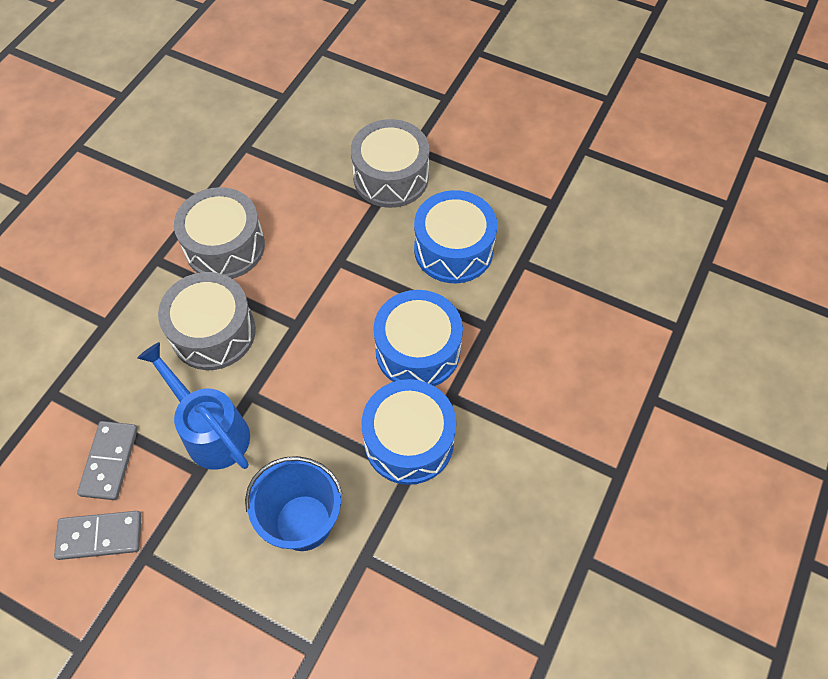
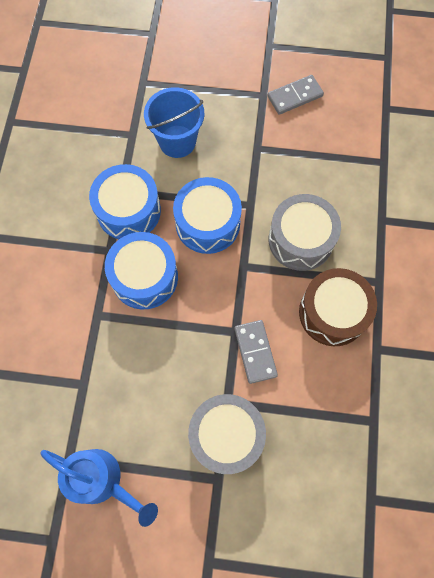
camera: 160 degrees right, 10 degrees up
grey domino [77,421,138,500] -> grey domino moved to [234,320,278,384]
blue watering can [137,342,250,470] -> blue watering can moved to [40,449,158,527]
grey drum [174,187,265,279] -> brown drum [299,268,377,346]
blue drum [414,190,497,283] -> blue drum moved to [173,177,242,254]

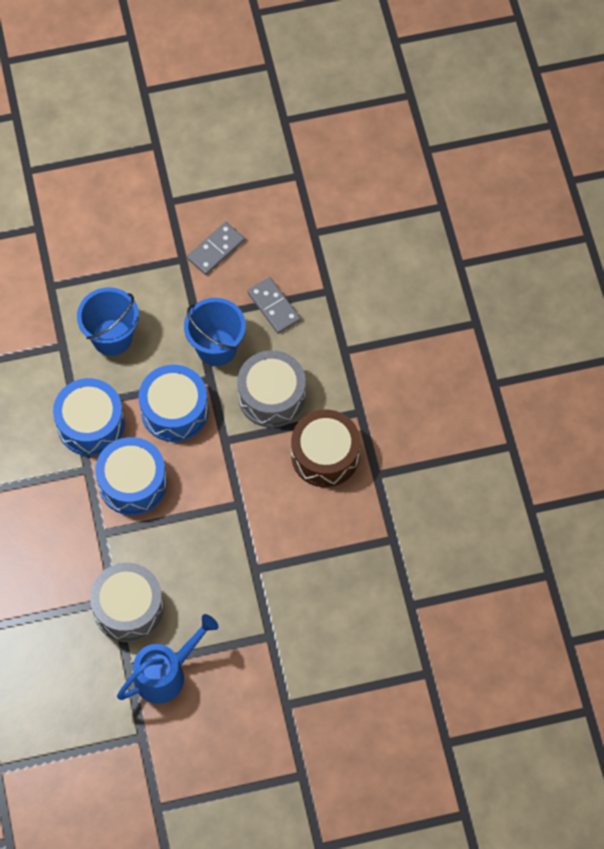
camera: 20 degrees left, 5 degrees down
blue watering can [40,449,158,527] -> blue watering can turned 45 degrees counterclockwise [117,614,219,704]
grey drum [188,394,266,474] -> grey drum moved to [90,563,164,642]
grey domino [234,320,278,384] -> grey domino moved to [248,277,301,334]
none -> blue bucket [184,298,246,366]

